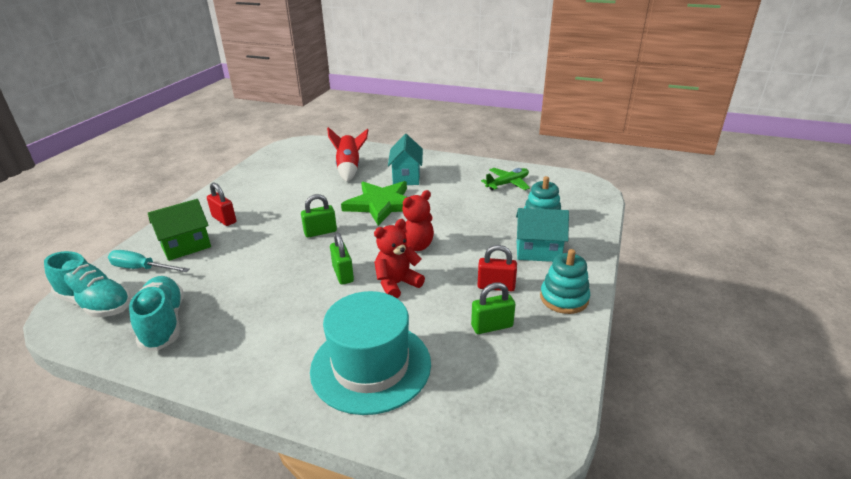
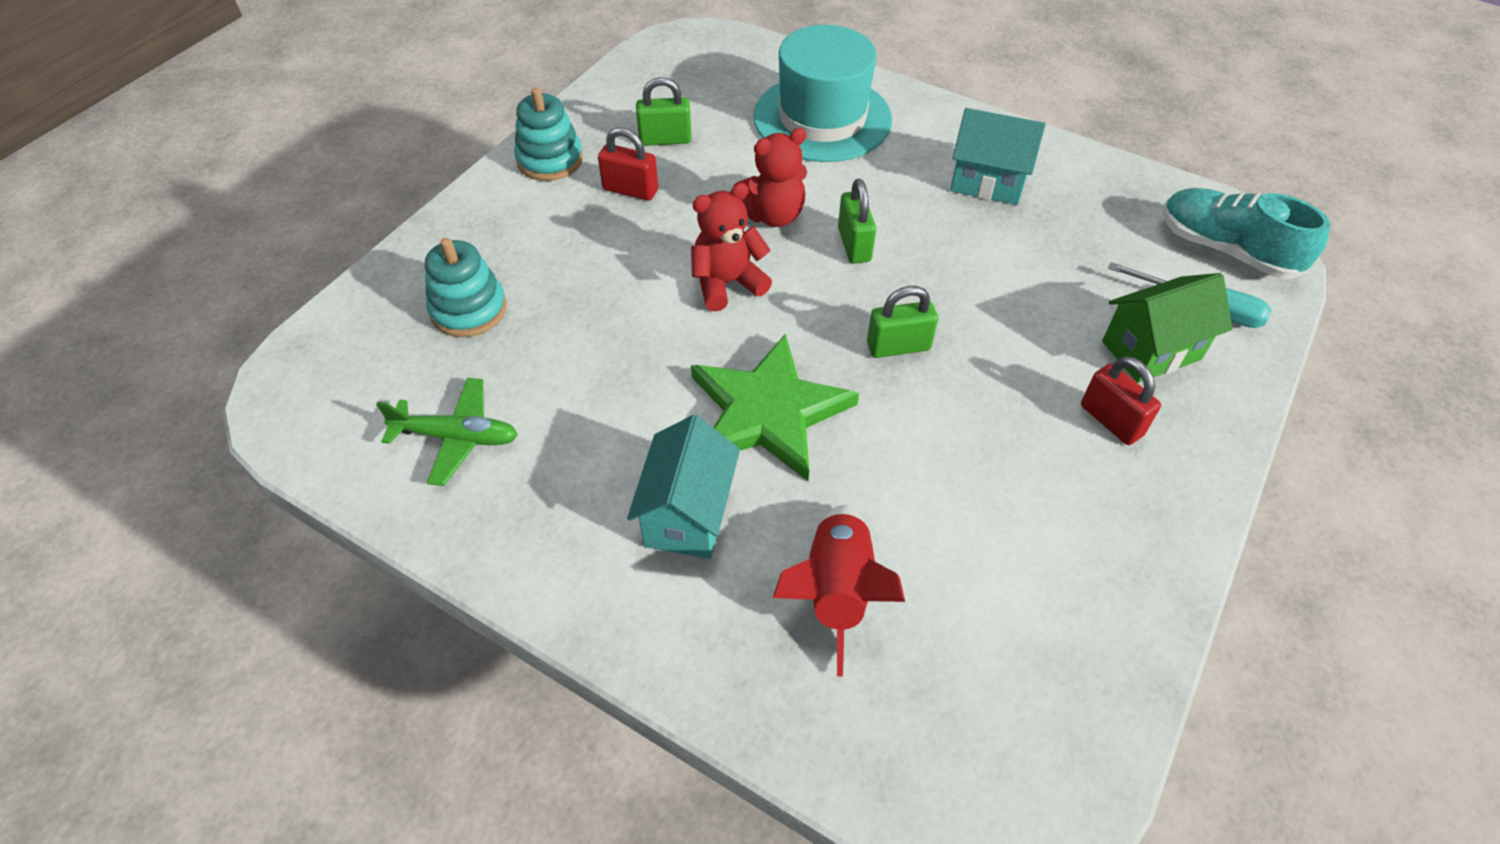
camera: 170 degrees left, 20 degrees up
turquoise shoe [129,276,184,351] -> none
green plane [481,168,530,190] -> green plane turned 150 degrees counterclockwise [376,378,518,486]
turquoise house [516,208,569,262] -> turquoise house moved to [950,108,1046,205]

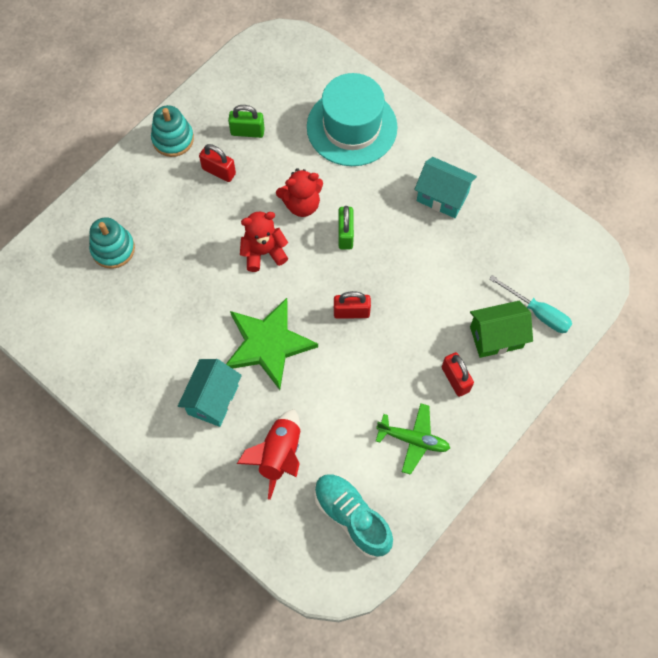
camera: 10 degrees right, 15 degrees up
green plane [376,378,518,486] -> green plane moved to [376,403,450,475]
green padlock [867,286,938,358] -> red padlock [334,291,371,319]
turquoise shoe [1163,188,1331,279] -> turquoise shoe moved to [314,474,393,558]

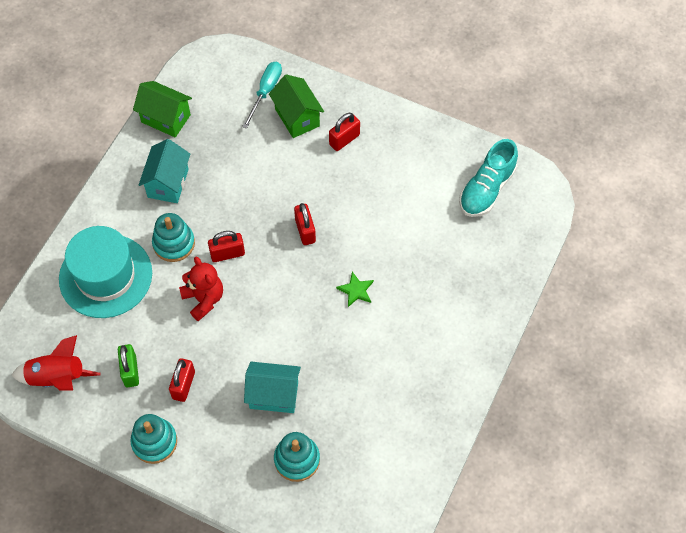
camera: 105 degrees left, 5 degrees down
turquoise house [178,359,242,427] -> turquoise house moved to [244,362,301,413]
green star [226,298,318,390] -> green star [336,272,374,307], size x0.43
red rocket [237,409,300,500] -> red rocket moved to [12,335,101,391]
red teddy bear [240,211,288,272] -> none
green padlock [338,206,354,249] -> red padlock [208,231,245,262]
green plane [376,403,450,475] -> none
none -> green house [133,81,192,137]
none -> turquoise stacking toy [152,213,195,262]

